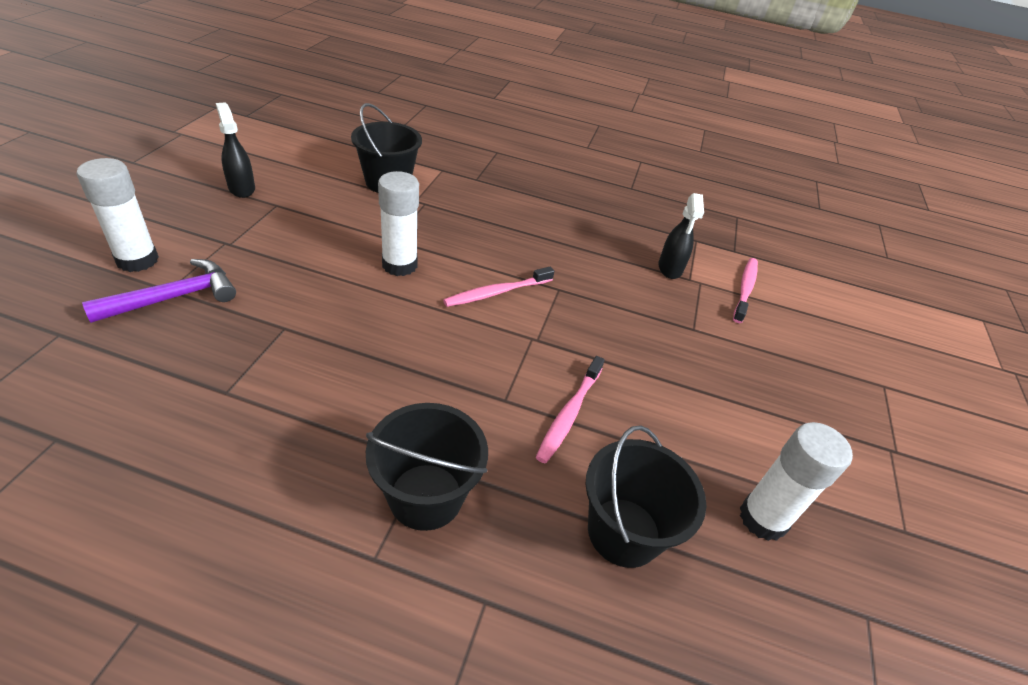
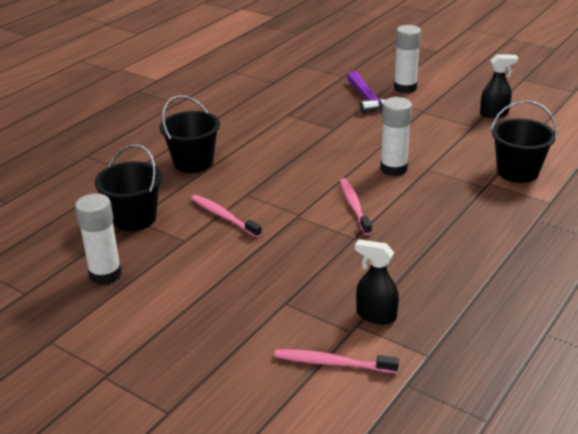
camera: 115 degrees right, 10 degrees down
pink toothbrush [733,258,758,323] -> pink toothbrush turned 150 degrees clockwise [274,349,399,373]

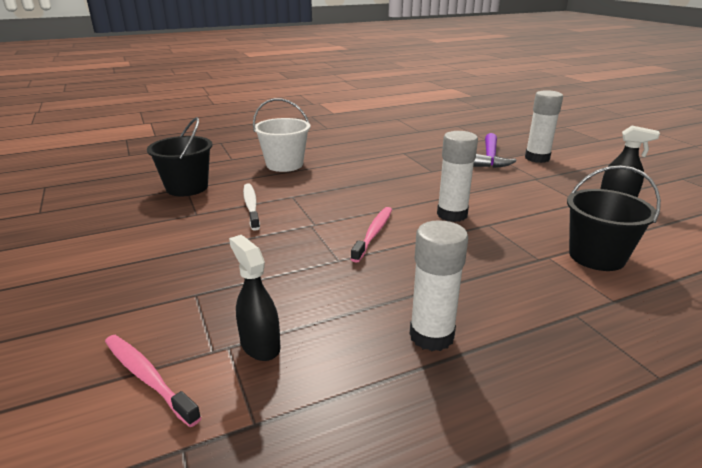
camera: 30 degrees right, 5 degrees down
white glue stick [75,193,122,285] -> white glue stick moved to [410,220,468,351]
black bucket [160,95,220,173] -> white bucket [253,98,311,172]
pink toothbrush [191,195,262,238] -> white toothbrush [243,183,260,231]

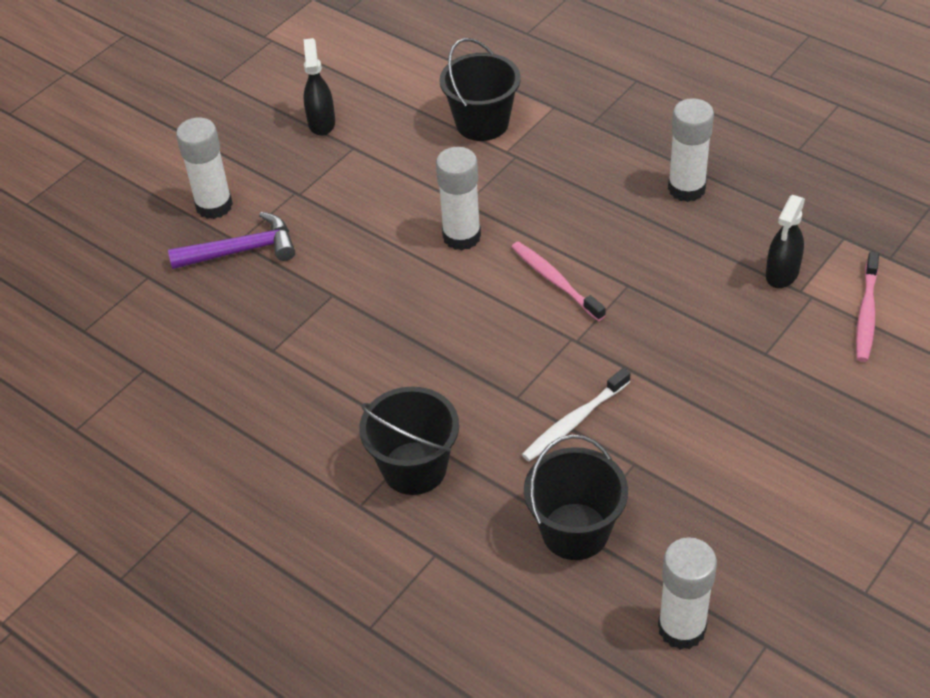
camera: 115 degrees left, 20 degrees up
white bucket [253,98,311,172] -> black bucket [359,387,459,495]
pink toothbrush [351,207,392,263] -> pink toothbrush turned 60 degrees clockwise [512,241,606,321]
none -> white glue stick [658,537,717,650]

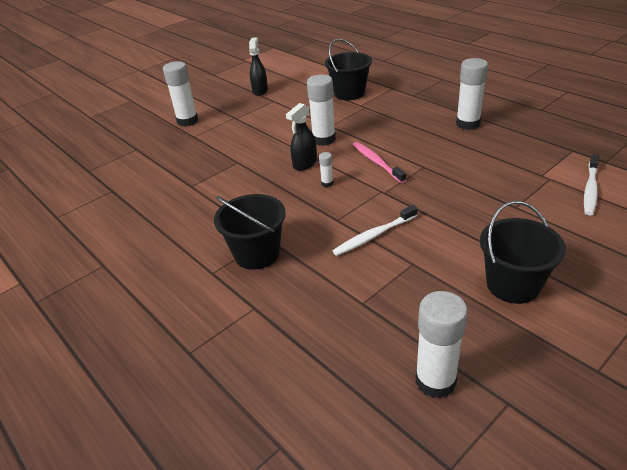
camera: 10 degrees right, 10 degrees down
purple hammer [168,212,295,269] -> none
black bucket [524,435,628,560] -> black bucket moved to [480,201,566,304]
black spray bottle [766,195,805,288] -> black spray bottle moved to [286,103,317,171]
pink toothbrush [856,252,879,362] -> white toothbrush [584,154,599,215]
none -> white glue stick [319,152,333,187]

